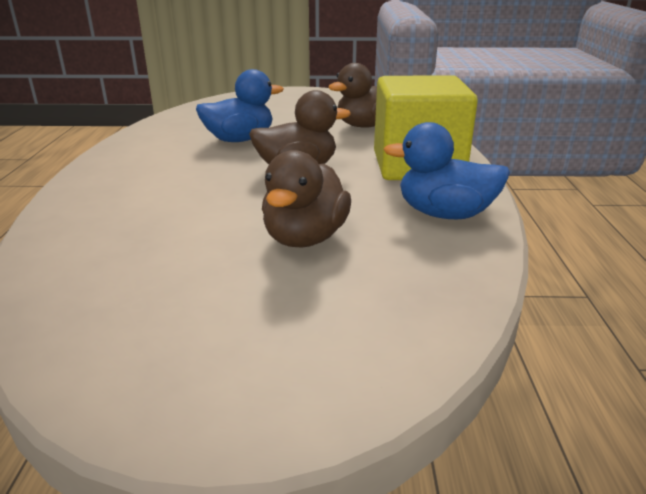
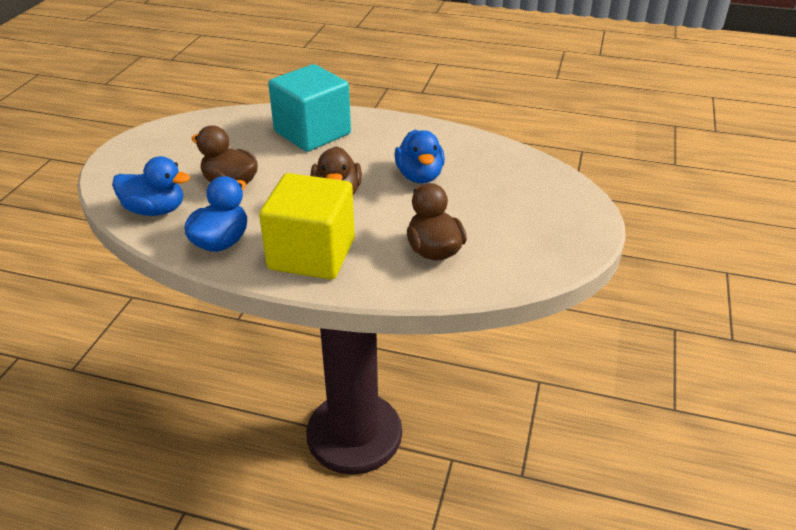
camera: 105 degrees right, 10 degrees up
none -> blue duck [112,156,190,216]
none -> turquoise cube [268,64,351,152]

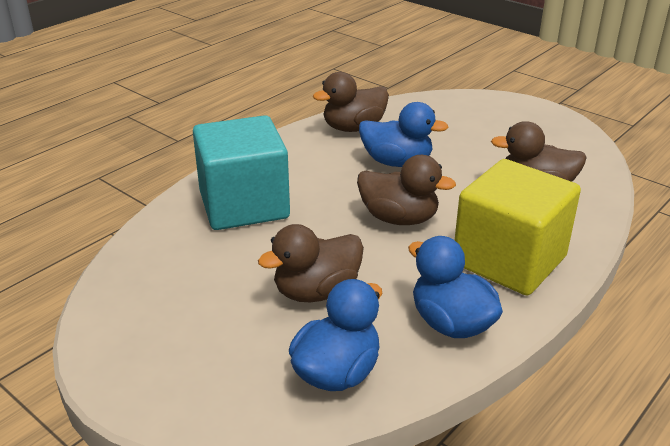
camera: 65 degrees left, 5 degrees down
none -> brown duck [313,72,389,132]

